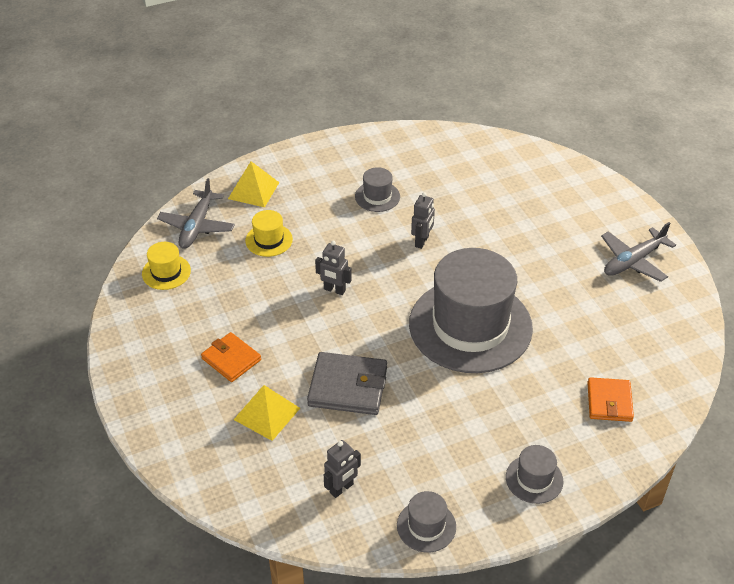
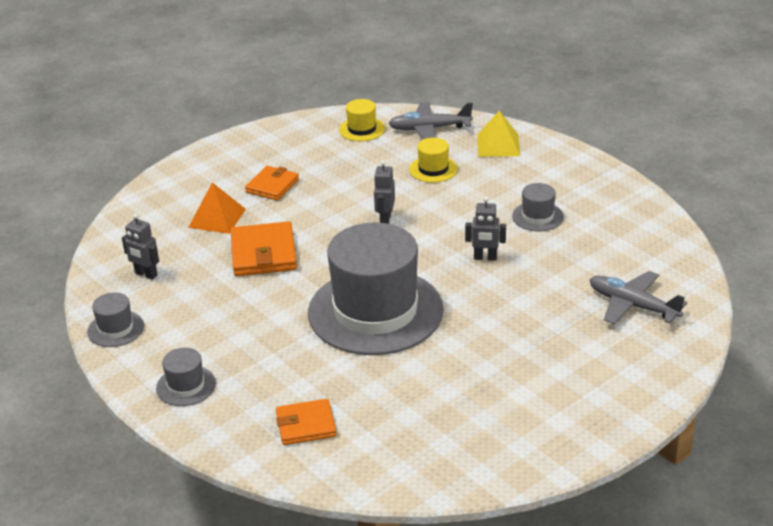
camera: 75 degrees right, 10 degrees down
yellow pyramid [233,385,300,441] -> orange pyramid [188,182,246,234]
grey wallet [307,352,387,415] -> orange wallet [231,221,297,276]
grey plane [601,222,676,282] -> grey plane moved to [589,271,687,325]

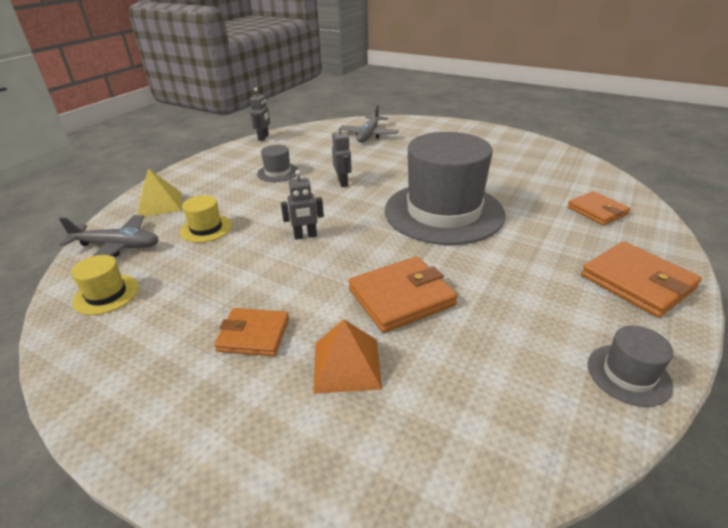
camera: 110 degrees left, 0 degrees up
grey robot [122,214,159,280] -> grey robot moved to [250,88,270,141]
grey hat [156,348,216,406] -> orange wallet [581,241,702,318]
grey plane [388,102,473,139] -> grey plane turned 60 degrees counterclockwise [59,215,159,257]

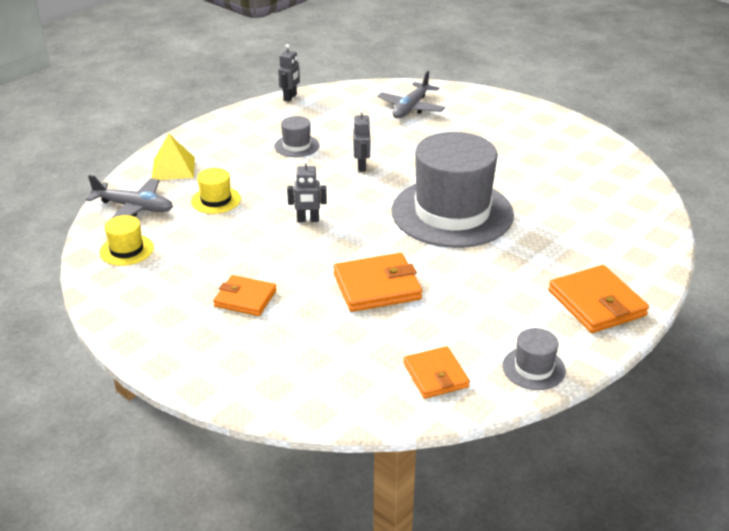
camera: 10 degrees right, 0 degrees up
orange pyramid [313,319,382,394] -> none
orange wallet [567,191,630,225] -> orange wallet moved to [403,346,470,399]

